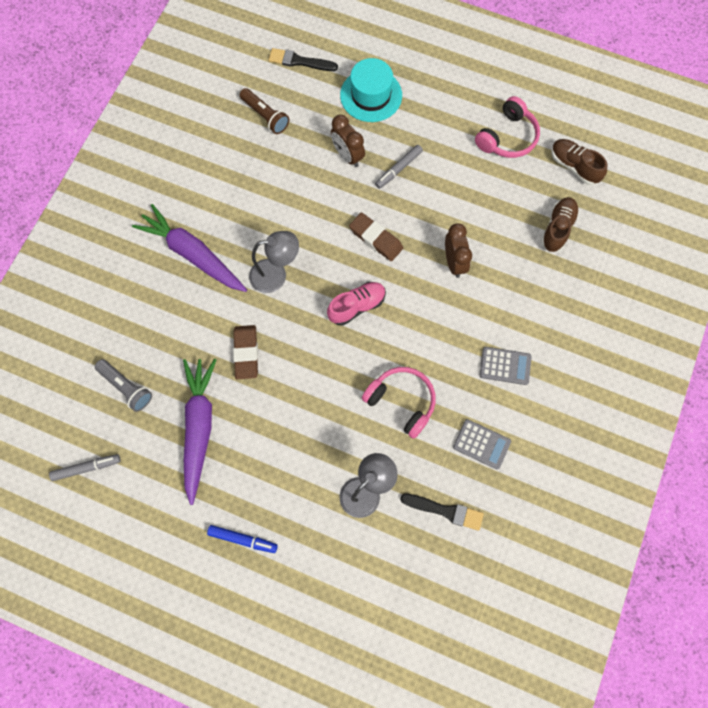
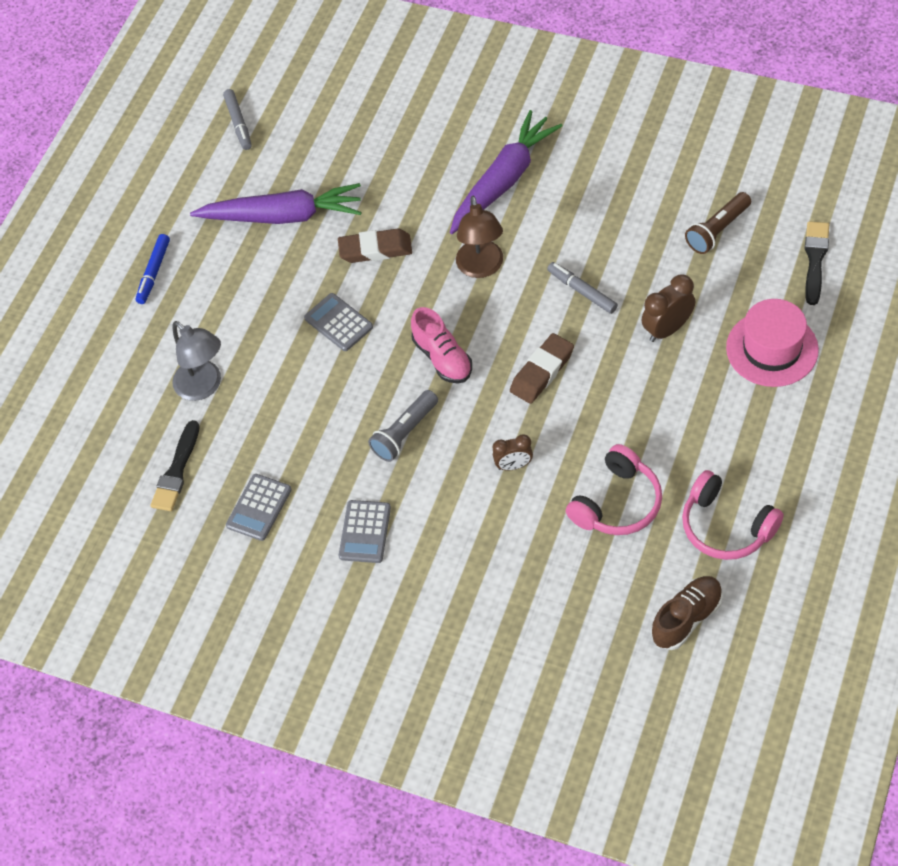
camera: 95 degrees right, 15 degrees down
grey flashlight [95,359,152,412] -> grey flashlight moved to [368,390,438,462]
grey lamp [249,231,299,293] -> brown lamp [456,196,503,278]
turquoise hat [340,58,402,122] -> pink hat [726,299,819,387]
pink headphones [362,367,436,439] -> pink headphones moved to [566,444,662,535]
grey marker [375,145,423,189] -> grey marker moved to [547,262,618,314]
brown clock [445,223,472,278] -> brown clock [493,434,533,471], size x0.66
brown shoe [541,197,579,252] -> none
none -> grey calculator [304,293,373,351]

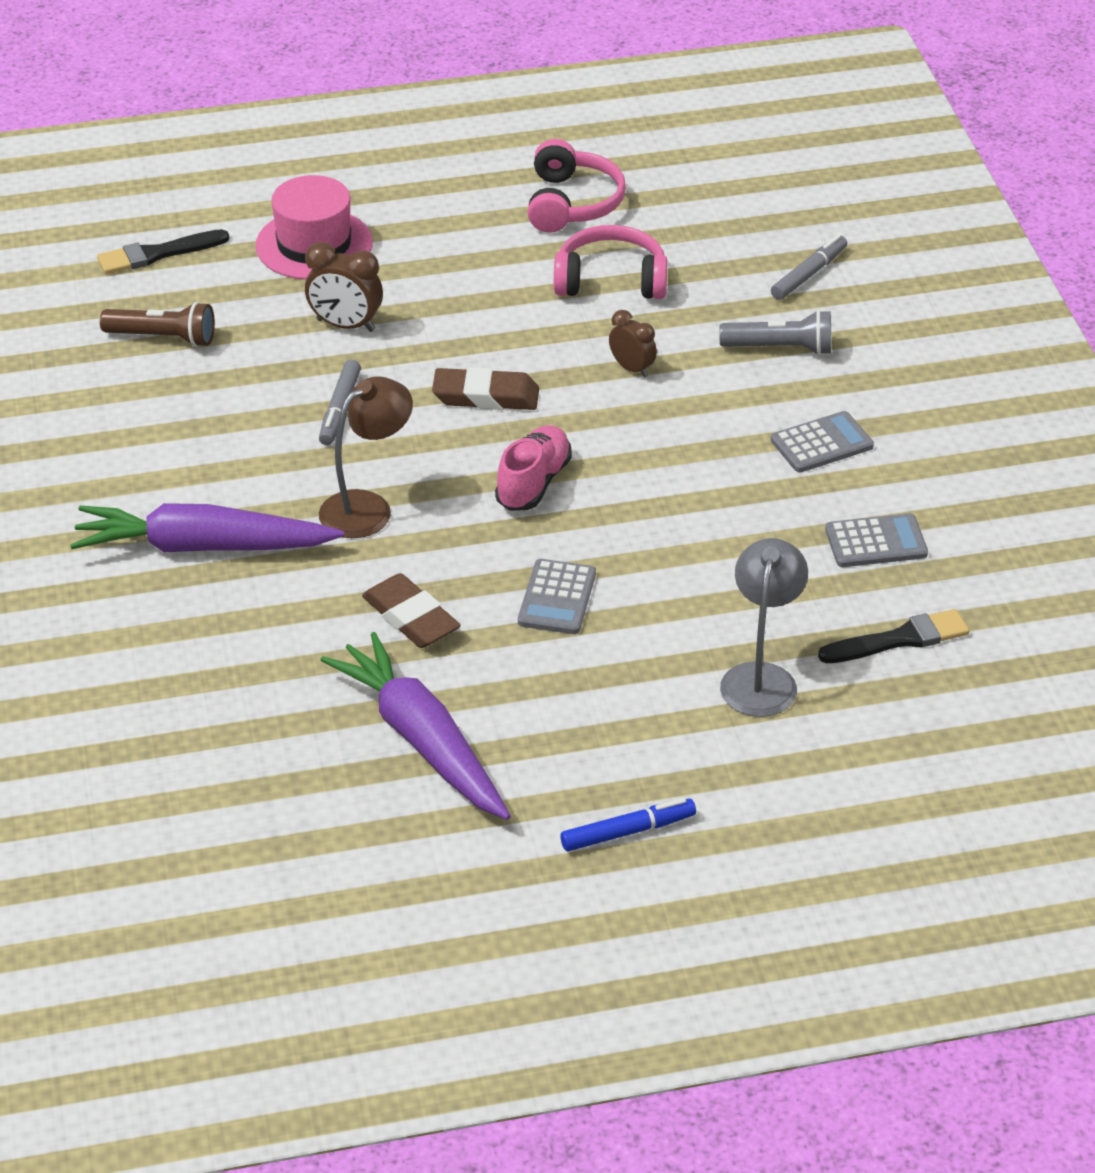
camera: 130 degrees left, 15 degrees down
grey marker [223,89,252,150] -> grey marker moved to [771,235,847,300]
grey flashlight [368,390,438,462] -> grey flashlight moved to [719,310,831,355]
brown shoe [651,576,723,650] -> none

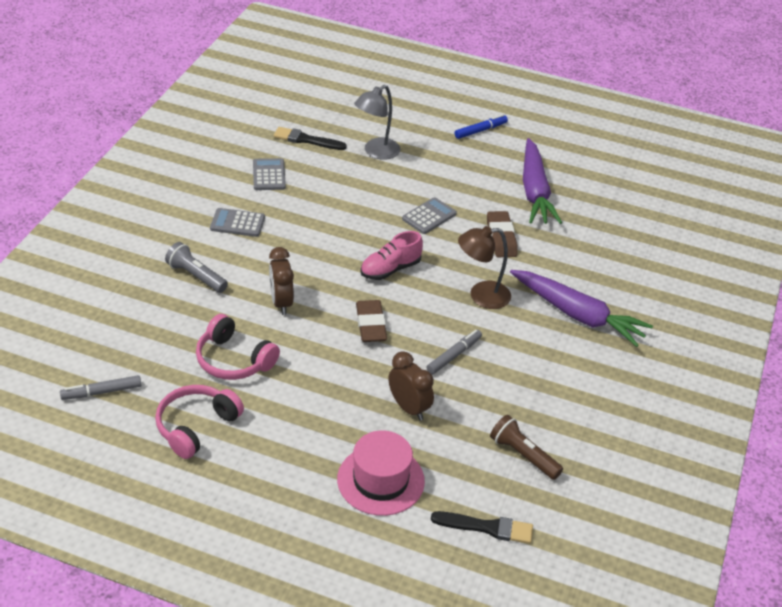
camera: 150 degrees left, 0 degrees up
brown eraser [432,367,539,410] -> brown eraser turned 45 degrees clockwise [356,300,387,342]
blue marker [560,798,696,851] -> blue marker turned 135 degrees clockwise [455,114,508,139]
brown clock [609,310,657,378] -> brown clock [269,247,294,315], size x1.51
grey marker [771,235,847,300] -> grey marker moved to [60,375,141,400]
grey calculator [825,513,928,567] -> grey calculator turned 60 degrees clockwise [253,158,286,190]

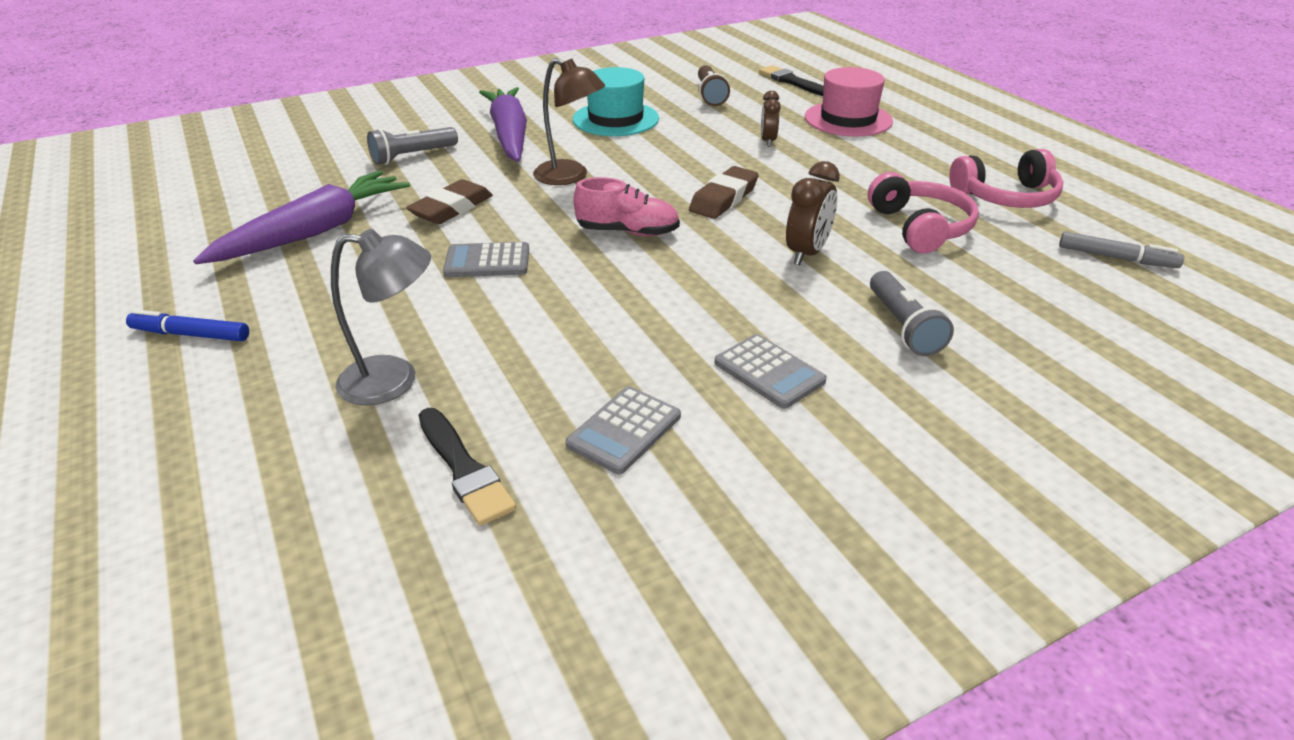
camera: 135 degrees left, 5 degrees down
brown clock [388,351,434,421] -> brown clock [761,91,781,147], size x0.66
grey marker [426,330,482,374] -> none
none -> grey flashlight [367,127,458,165]
none -> turquoise hat [573,67,659,136]

